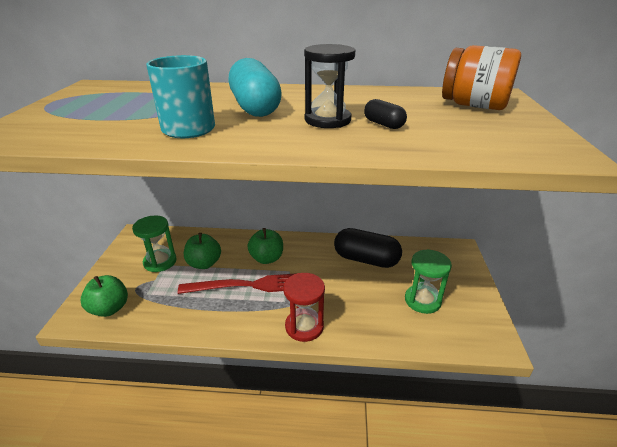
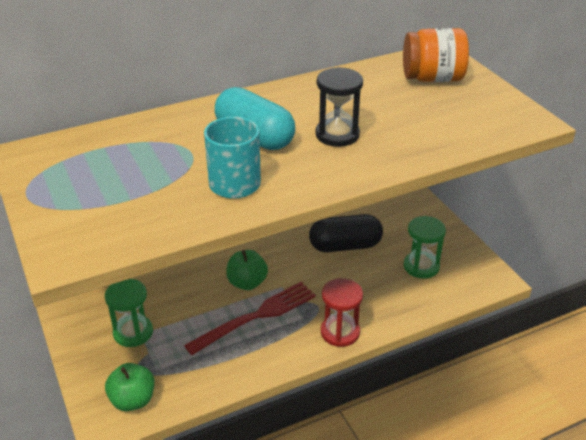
camera: 30 degrees left, 5 degrees up
green apple [184,233,221,269] -> none
black capsule [364,99,407,129] -> none

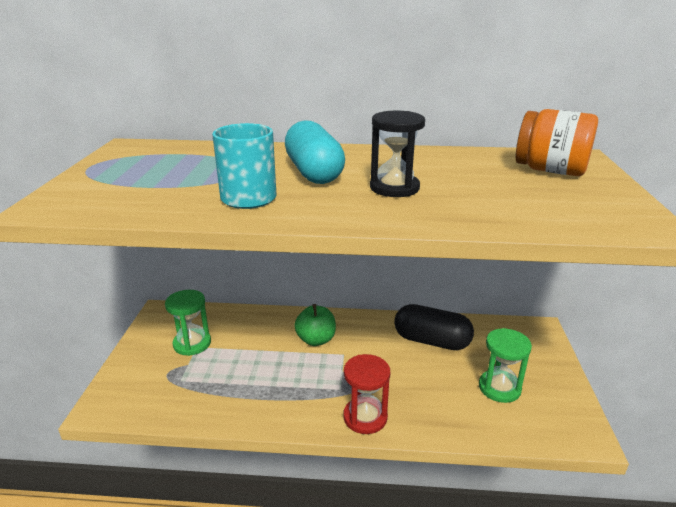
camera: 30 degrees right, 10 degrees down
green apple [105,363,155,411] -> none
red fork [184,282,316,355] -> none

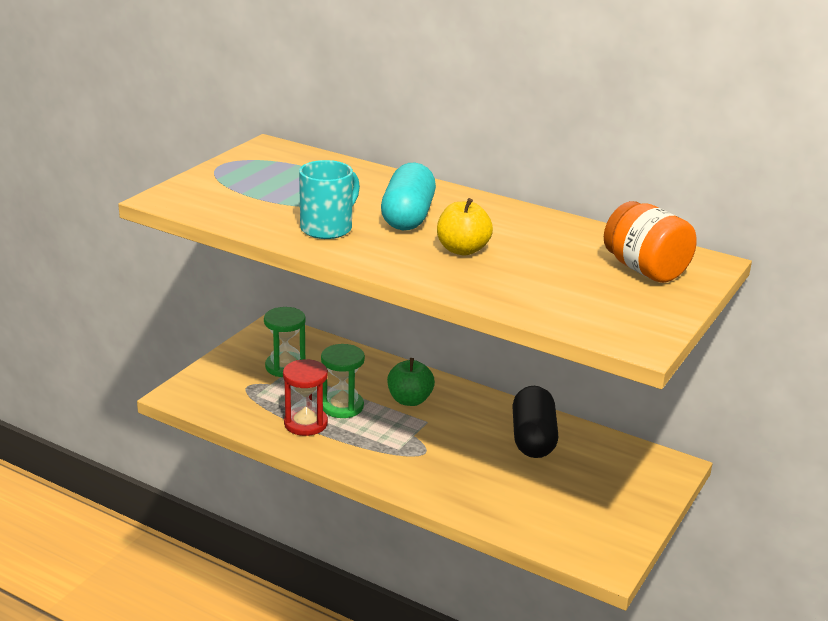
camera: 25 degrees right, 0 degrees up
red hourglass [343,354,390,434] -> red hourglass moved to [283,359,328,436]
black hourglass [370,111,425,197] -> yellow apple [437,198,493,256]
black capsule [394,304,474,350] -> black capsule turned 45 degrees clockwise [512,386,558,458]
green hourglass [479,328,532,403] -> green hourglass moved to [321,344,365,418]

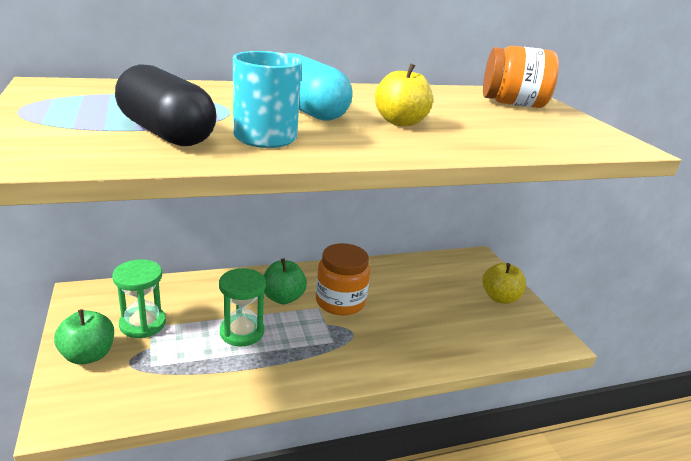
camera: 50 degrees left, 0 degrees up
red hourglass [283,359,328,436] -> none
black capsule [512,386,558,458] -> black capsule moved to [115,64,217,146]
none -> green apple [54,309,114,365]
none -> orange jar [316,243,370,316]
none -> yellow apple [482,263,526,304]

